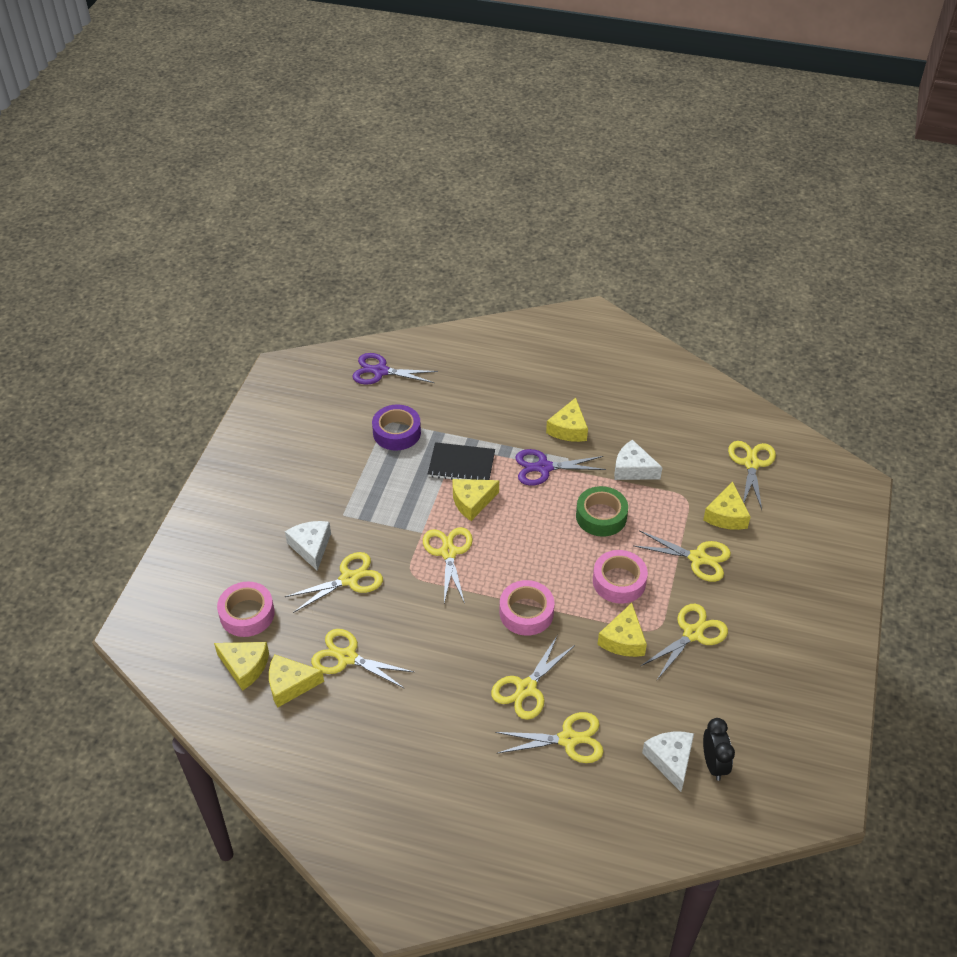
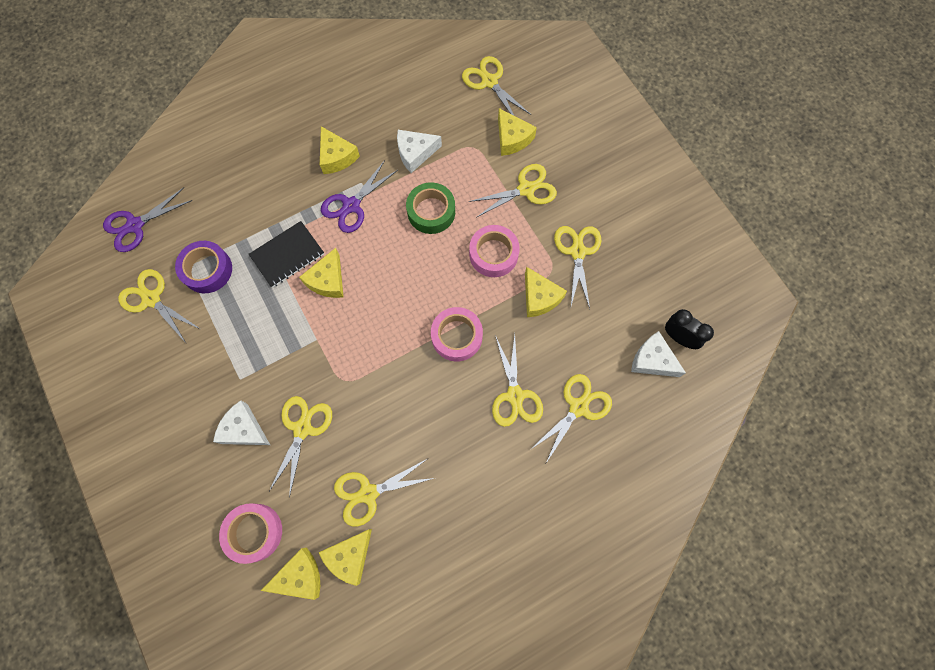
camera: 45 degrees left, 25 degrees up
yellow scissors [423,527,473,604] -> yellow scissors moved to [118,269,200,343]

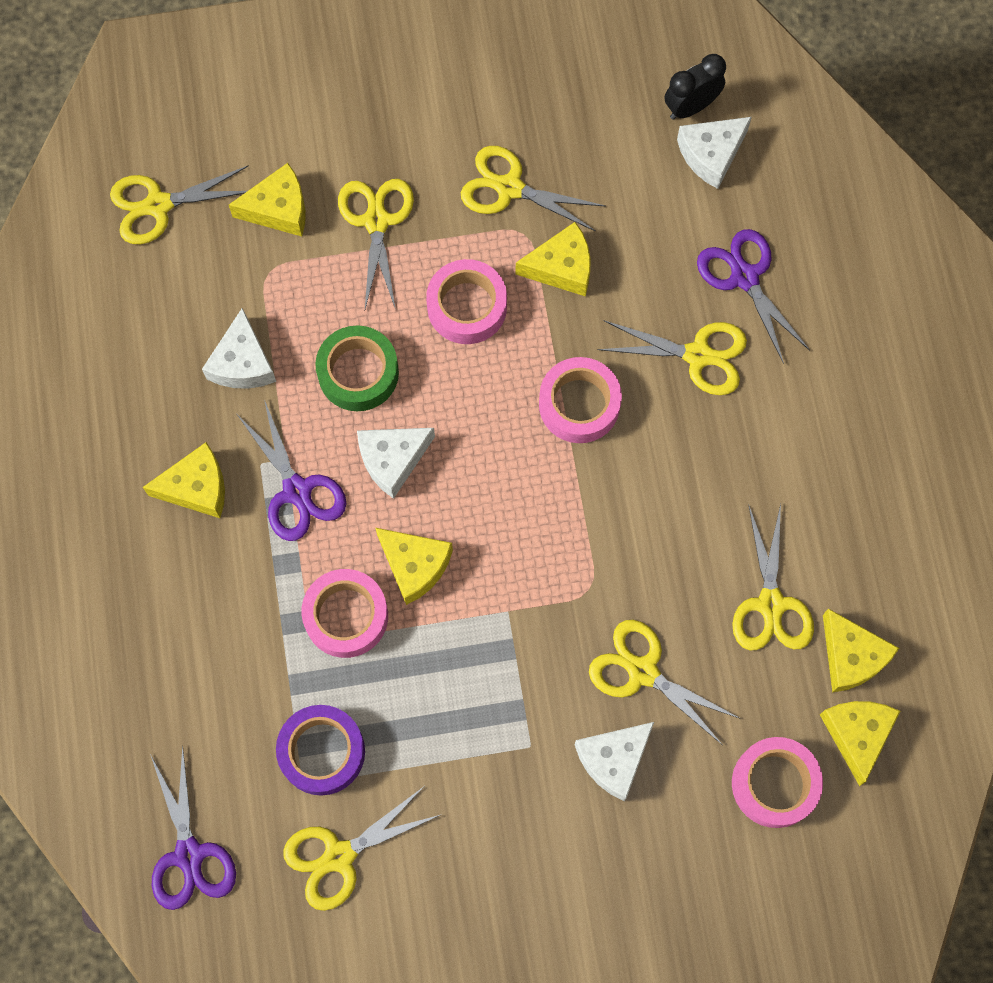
camera: 70 degrees left, 0 degrees up
black notebook [249,221,324,288] -> pink tape [301,569,388,658]
yellow scissors [530,374,612,463] -> purple scissors [697,229,810,364]
none -> white cheese [357,428,435,499]

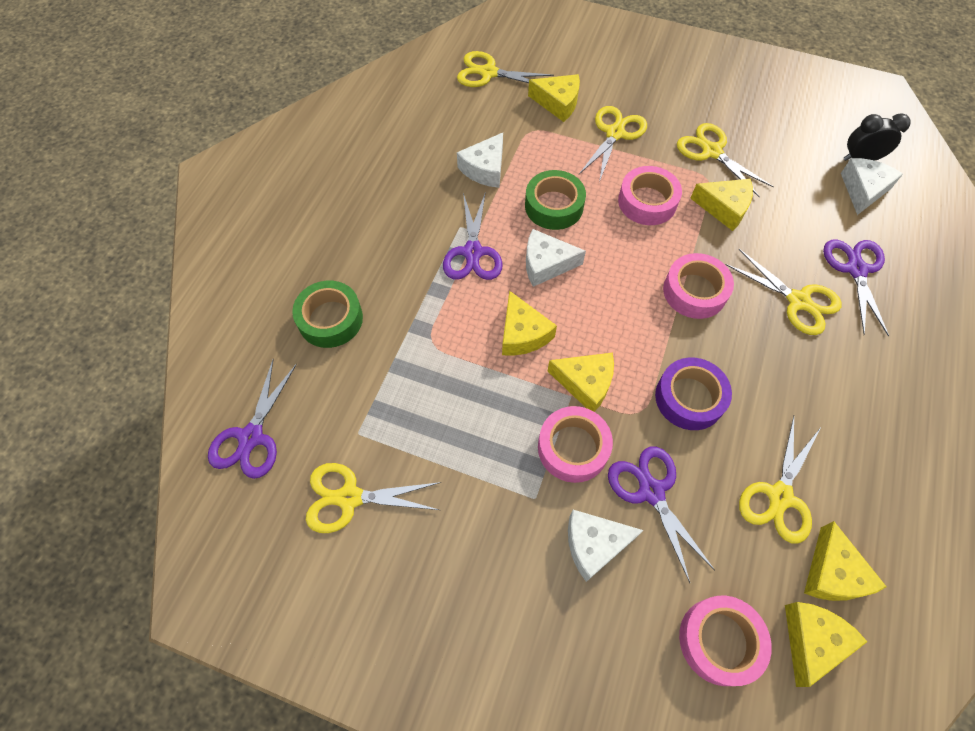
camera: 30 degrees right, 10 degrees down
yellow cheese [143,442,225,518] -> yellow cheese moved to [548,353,614,412]
purple tape [276,705,365,796] -> purple tape moved to [655,358,732,430]
pink tape [301,569,388,658] -> pink tape moved to [538,406,613,483]
yellow scissors [589,620,741,744] -> purple scissors [608,446,715,583]
white cheese [677,117,752,189] -> white cheese turned 120 degrees clockwise [841,158,903,215]
none -> green tape [292,281,363,348]

